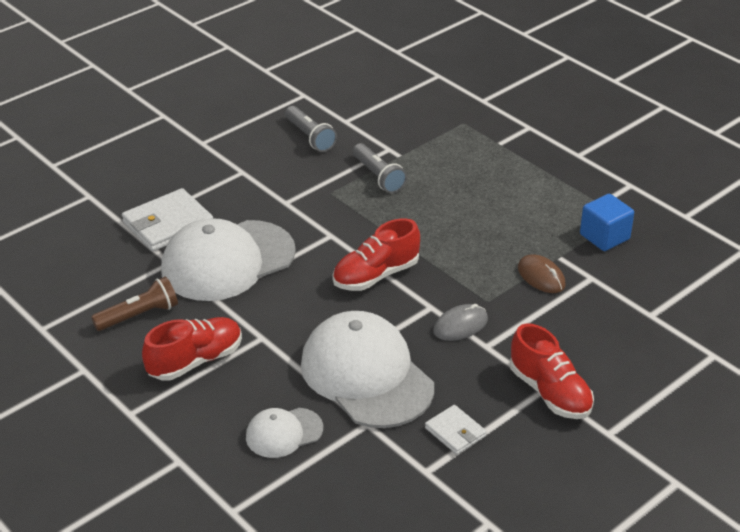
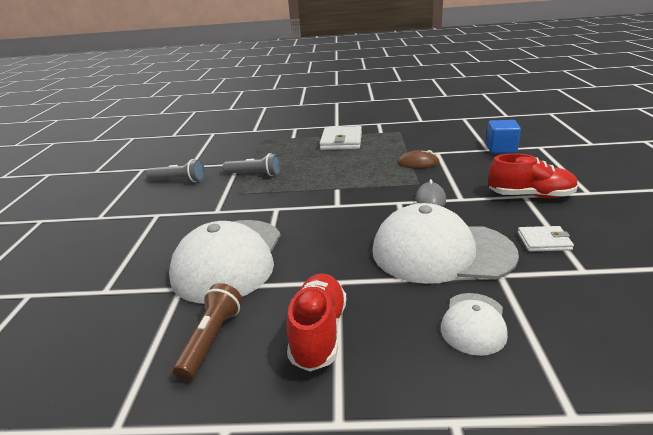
camera: 45 degrees left, 10 degrees down
white wallet [122,188,213,251] -> white wallet moved to [319,126,362,150]
red shoe [332,218,420,291] -> none
blue cube [580,194,634,251] -> blue cube moved to [486,120,521,153]

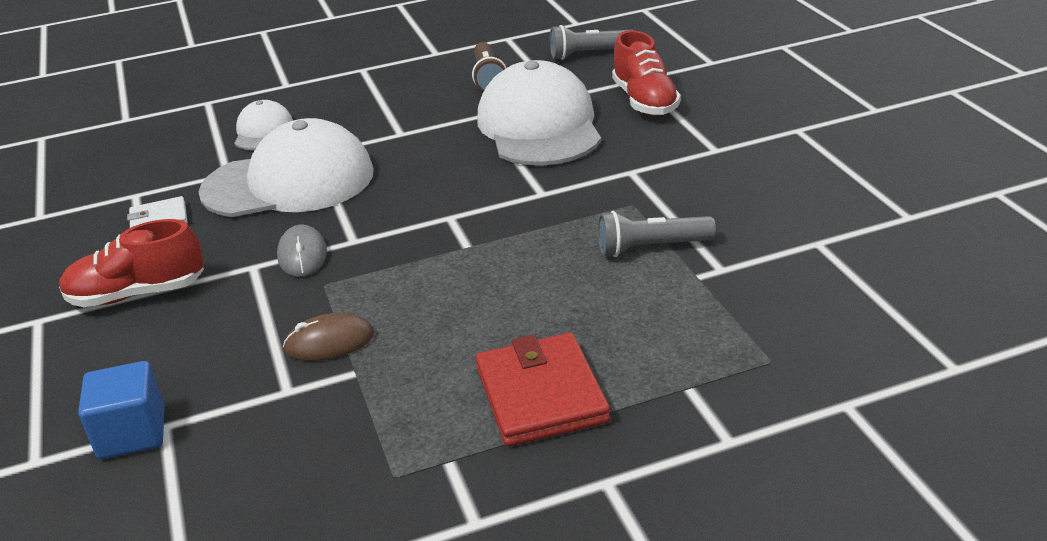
camera: 160 degrees right, 5 degrees up
grey flashlight [146,159,205,182] -> grey flashlight moved to [550,25,634,60]
red shoe [286,273,346,372] -> red shoe moved to [612,30,681,116]
white wallet [319,126,362,150] -> red wallet [476,333,610,447]

